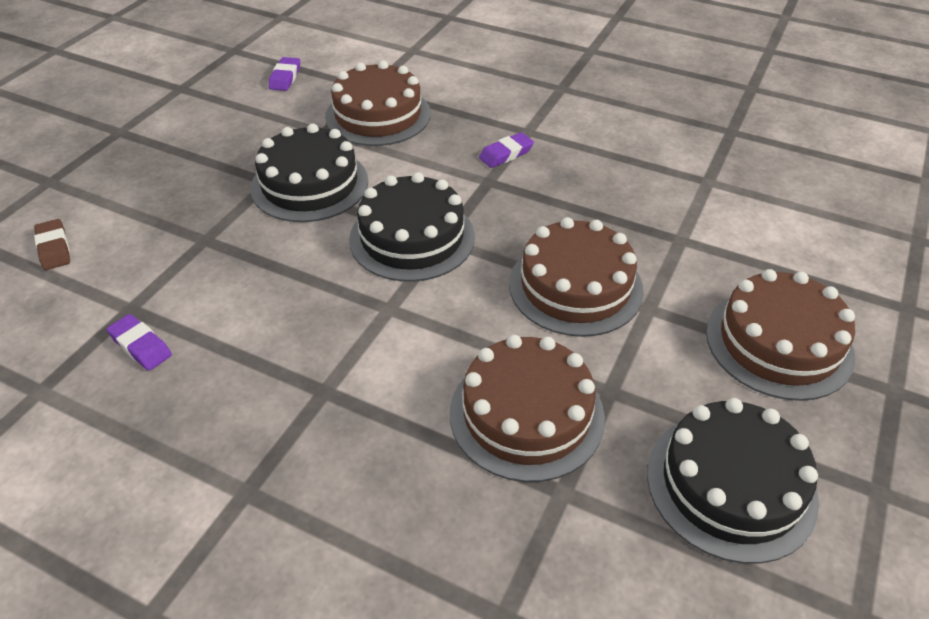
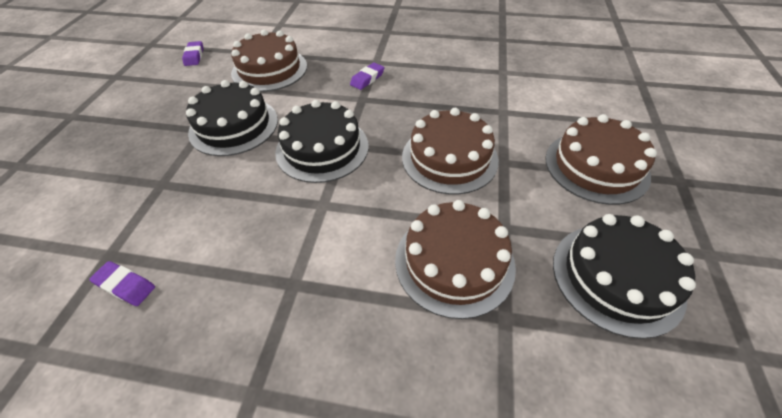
camera: 15 degrees left, 5 degrees up
brown eraser [34,219,70,270] -> none

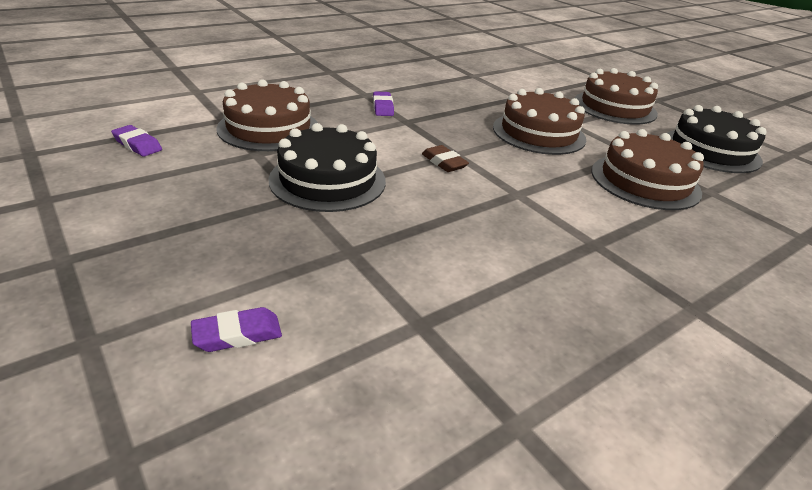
camera: 50 degrees left, 15 degrees down
purple eraser [89,261,155,306] -> purple eraser moved to [191,307,282,352]
black cake [275,100,369,183] -> brown eraser [422,145,469,172]

